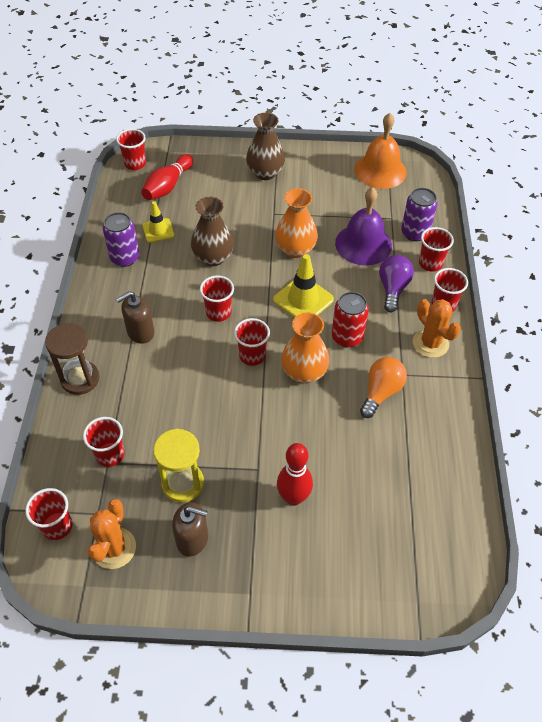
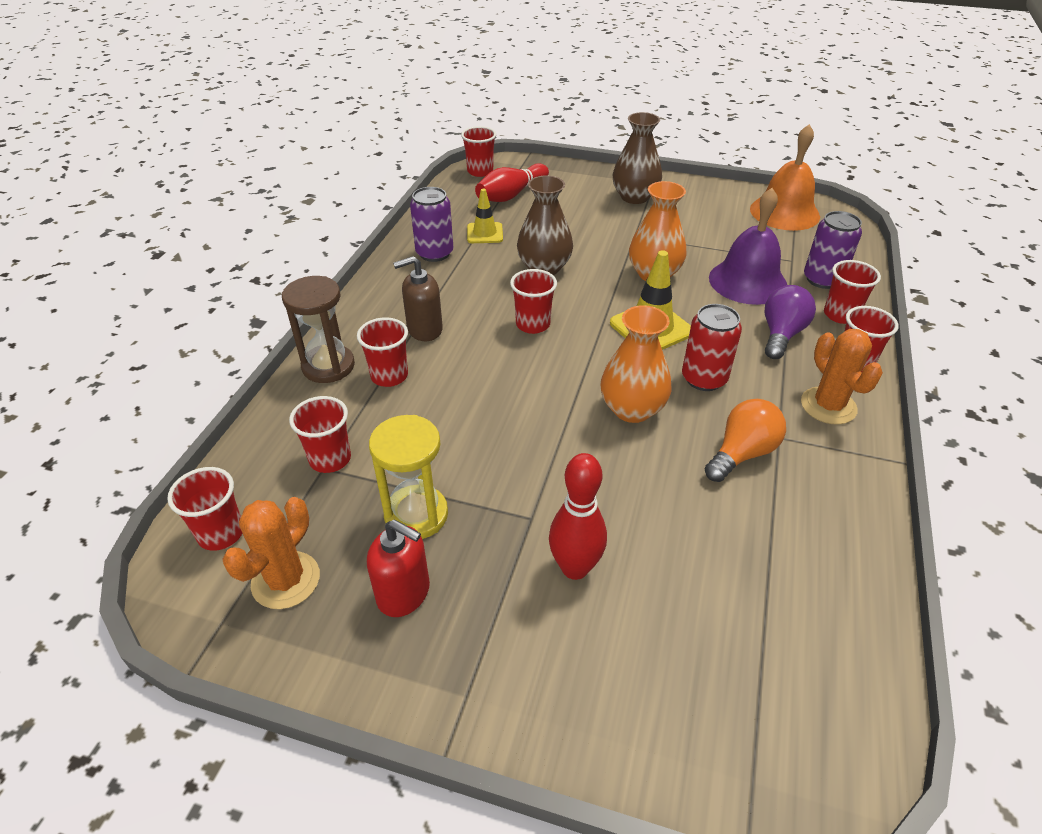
camera: 15 degrees right, 10 degrees down
brown soap dispenser [172,502,208,557] -> red soap dispenser [367,520,430,617]
red cup [234,318,270,366] -> red cup moved to [357,317,408,387]

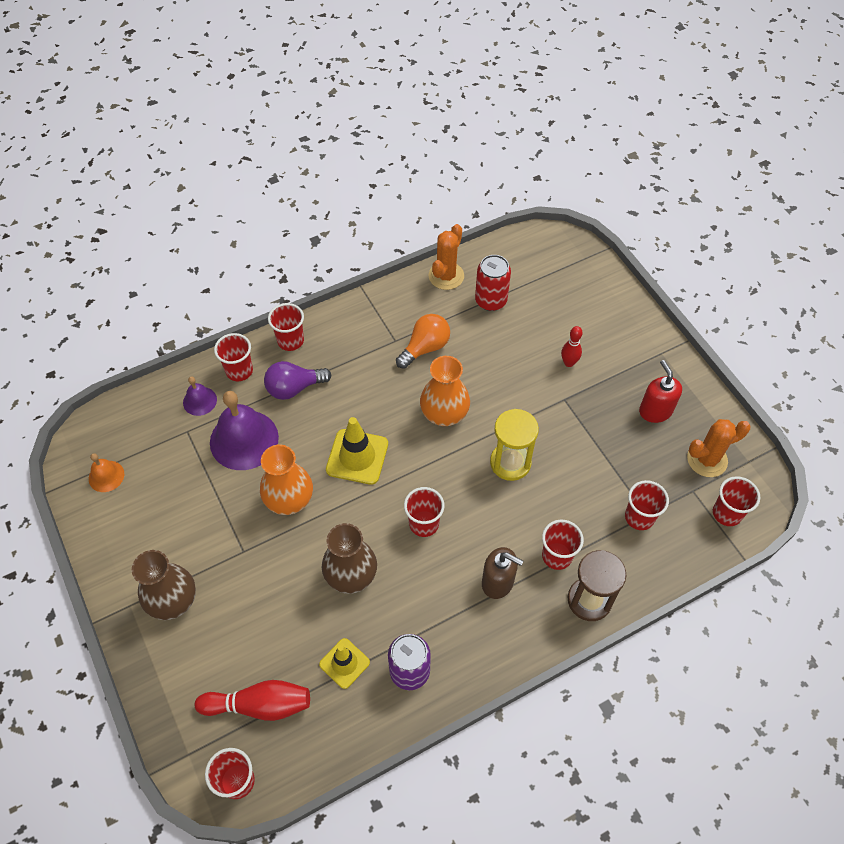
camera: 135 degrees left, 15 degrees up
yellow hourglass [369,415,448,539] -> yellow hourglass moved to [490,409,539,481]
red bowling pin [549,453,607,580] -> red bowling pin [561,326,583,367], size x0.63
red can [682,304,742,391] -> red can moved to [475,255,511,311]
orange light bulb [705,399,786,482] -> orange light bulb turned 135 degrees clockwise [396,314,450,369]
orange bell [750,124,820,231] -> orange bell [89,453,124,492], size x0.50
orange cactus [801,329,883,425] -> orange cactus moved to [429,224,464,290]
purple can [804,211,862,289] -> purple bell [183,376,217,416]

